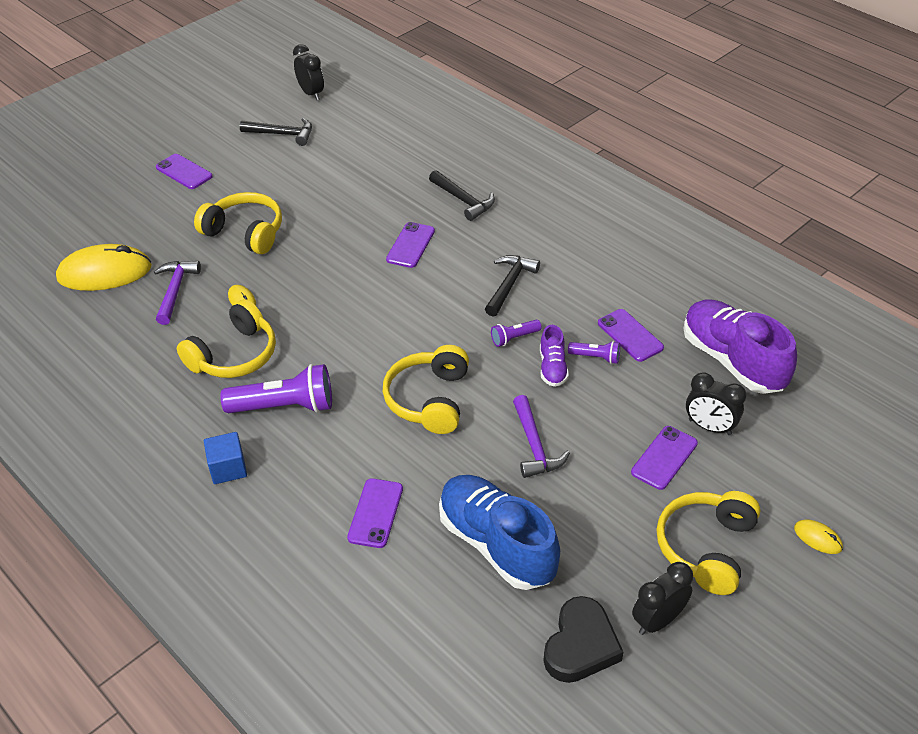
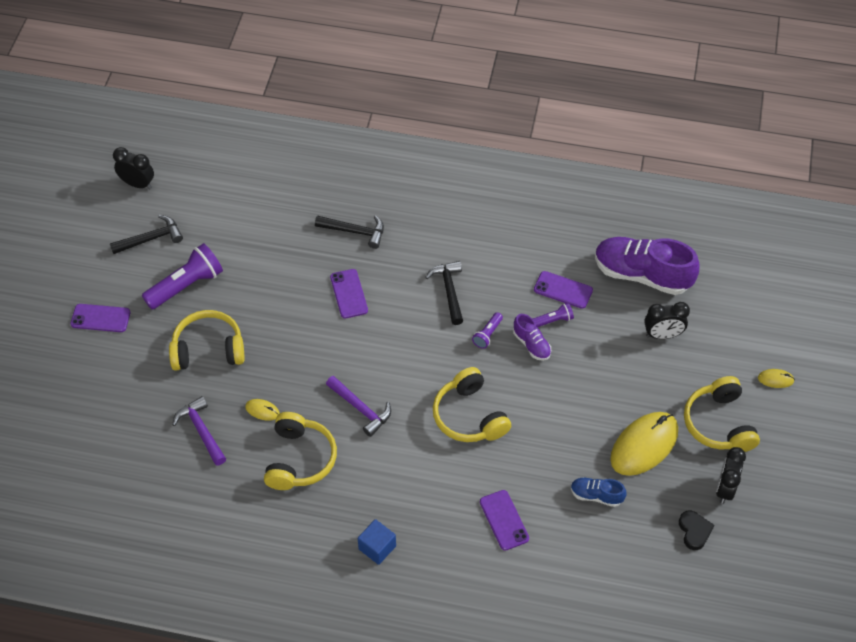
camera: 35 degrees left, 10 degrees up
yellow mouse [56,244,152,291] -> yellow mouse moved to [610,412,678,476]
purple flashlight [220,364,332,413] -> purple flashlight moved to [142,243,223,309]
blue shoe [439,475,560,590] -> blue shoe [571,477,627,507], size x0.48
purple hammer [513,395,570,478] -> purple hammer moved to [326,376,391,437]
black heart [544,596,623,683] -> black heart [679,511,714,550], size x0.64
purple phone [631,426,698,490] -> none

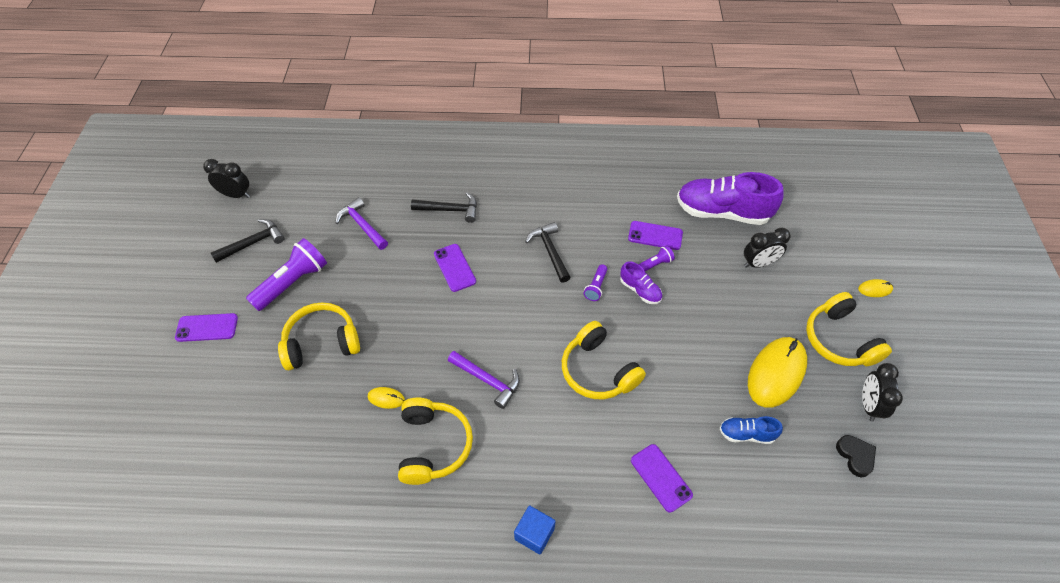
camera: 10 degrees left, 0 degrees up
purple hammer [172,396,226,466] -> purple hammer moved to [335,197,388,250]

